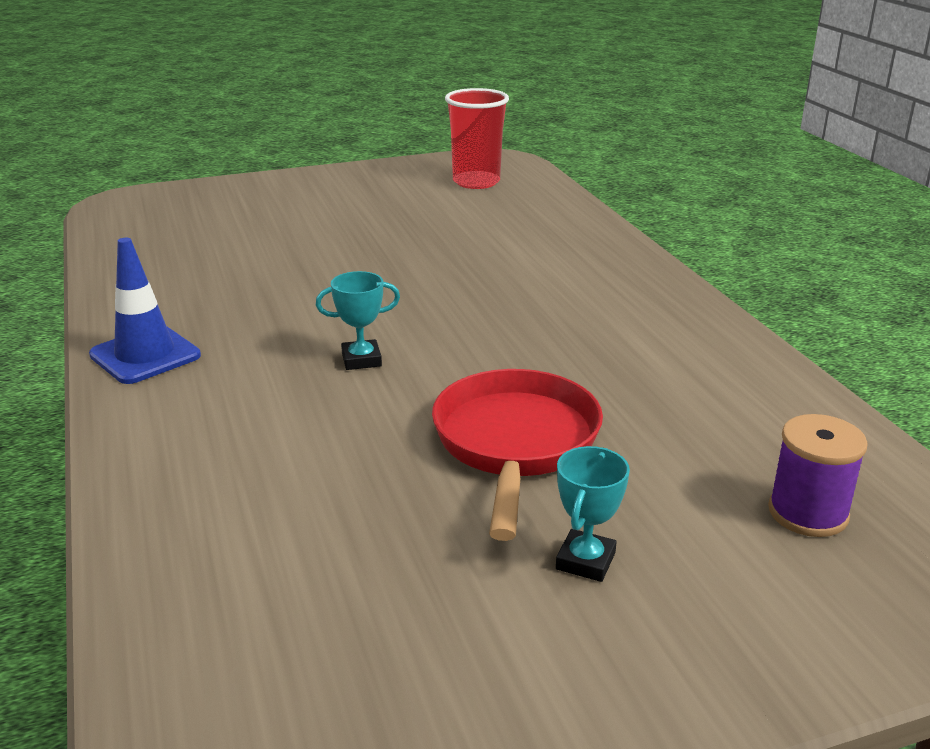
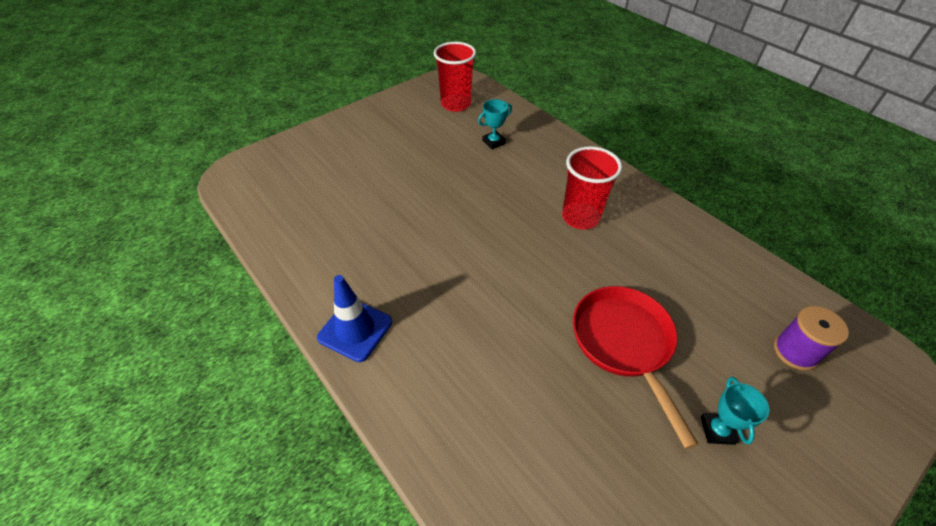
camera: 20 degrees left, 20 degrees up
turquoise trophy [316,271,400,370] -> turquoise trophy moved to [478,99,512,149]
none -> red cup [562,146,622,230]

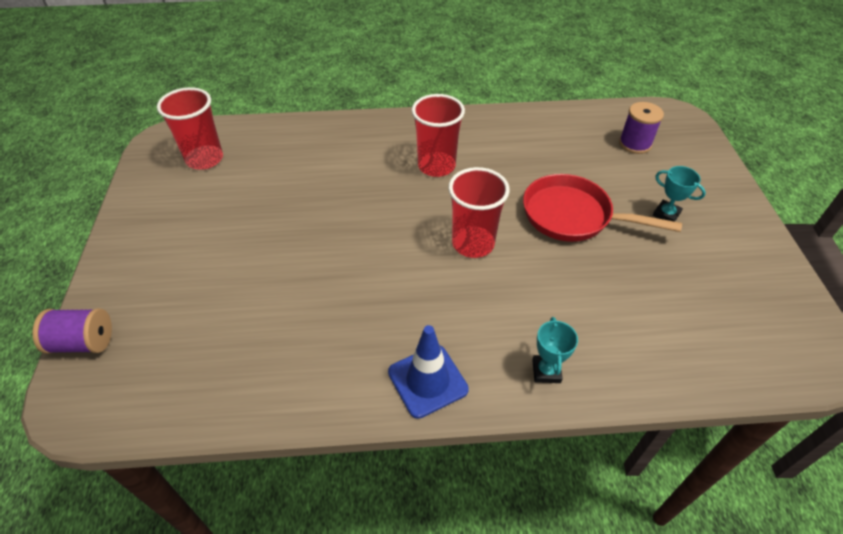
camera: 55 degrees left, 0 degrees up
turquoise trophy [478,99,512,149] -> turquoise trophy moved to [532,317,578,383]
none -> purple spool [33,308,112,354]
none -> red cup [448,167,510,258]

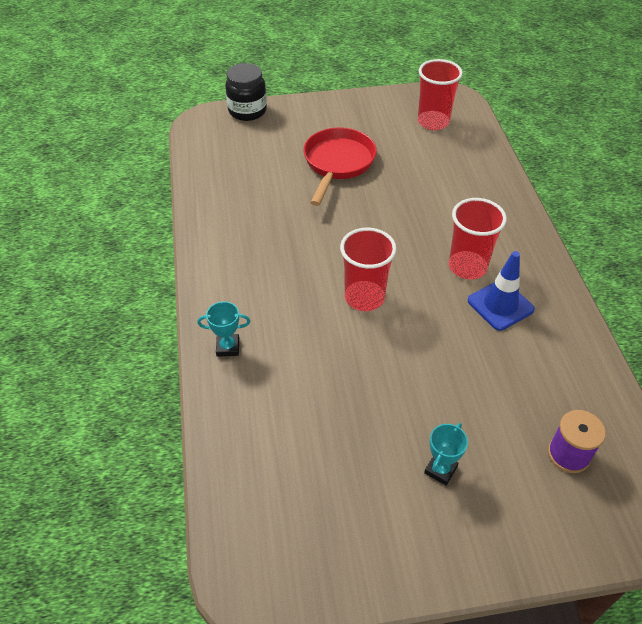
camera: 85 degrees right, 0 degrees up
purple spool [33,308,112,354] -> black jar [225,63,267,121]
blue traffic cone [388,325,469,419] -> blue traffic cone moved to [468,251,535,331]
red pan [523,174,682,242] -> red pan moved to [304,128,377,206]

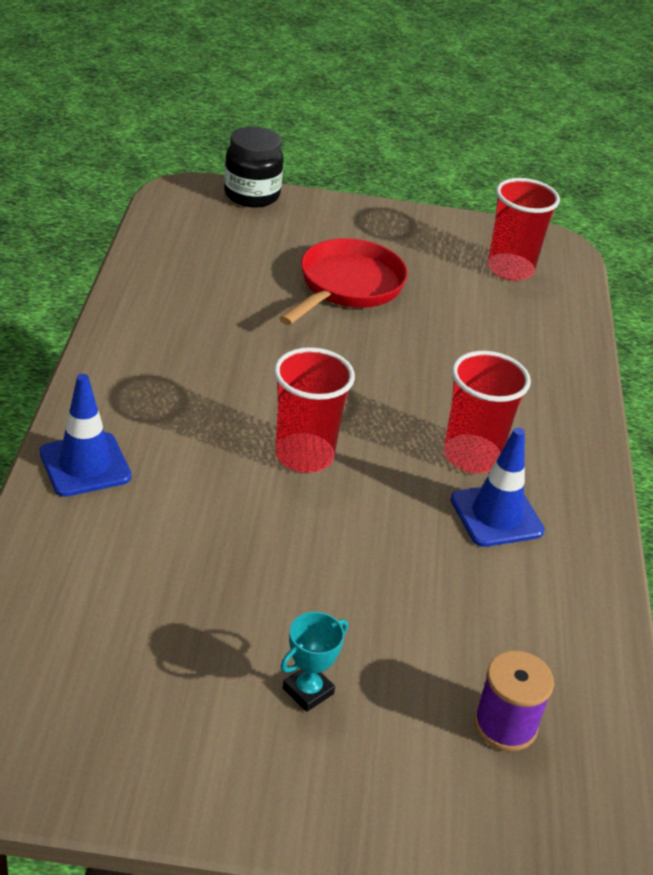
camera: 10 degrees right, 10 degrees down
turquoise trophy [197,302,250,357] -> blue traffic cone [40,374,131,497]

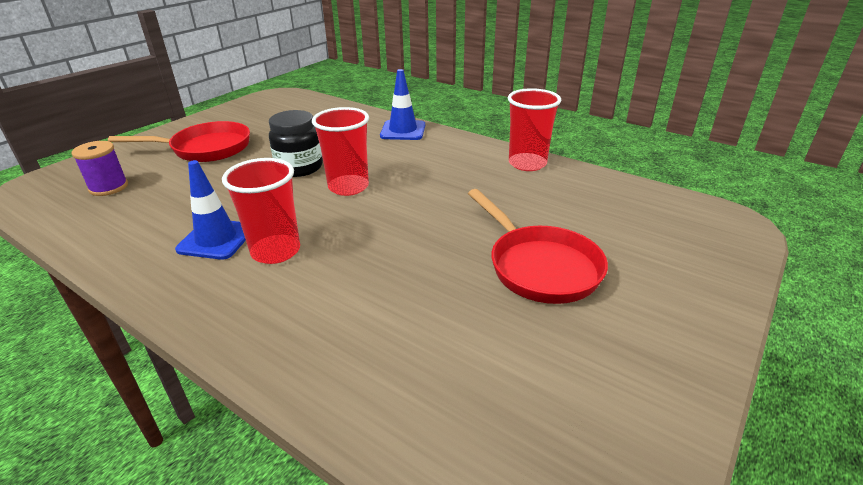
camera: 125 degrees right, 5 degrees down
black jar [224,126,284,207] -> black jar moved to [269,110,323,177]
turquoise trophy [280,612,348,712] -> red pan [108,121,250,162]
red cup [488,178,560,281] -> red cup moved to [508,88,561,171]

